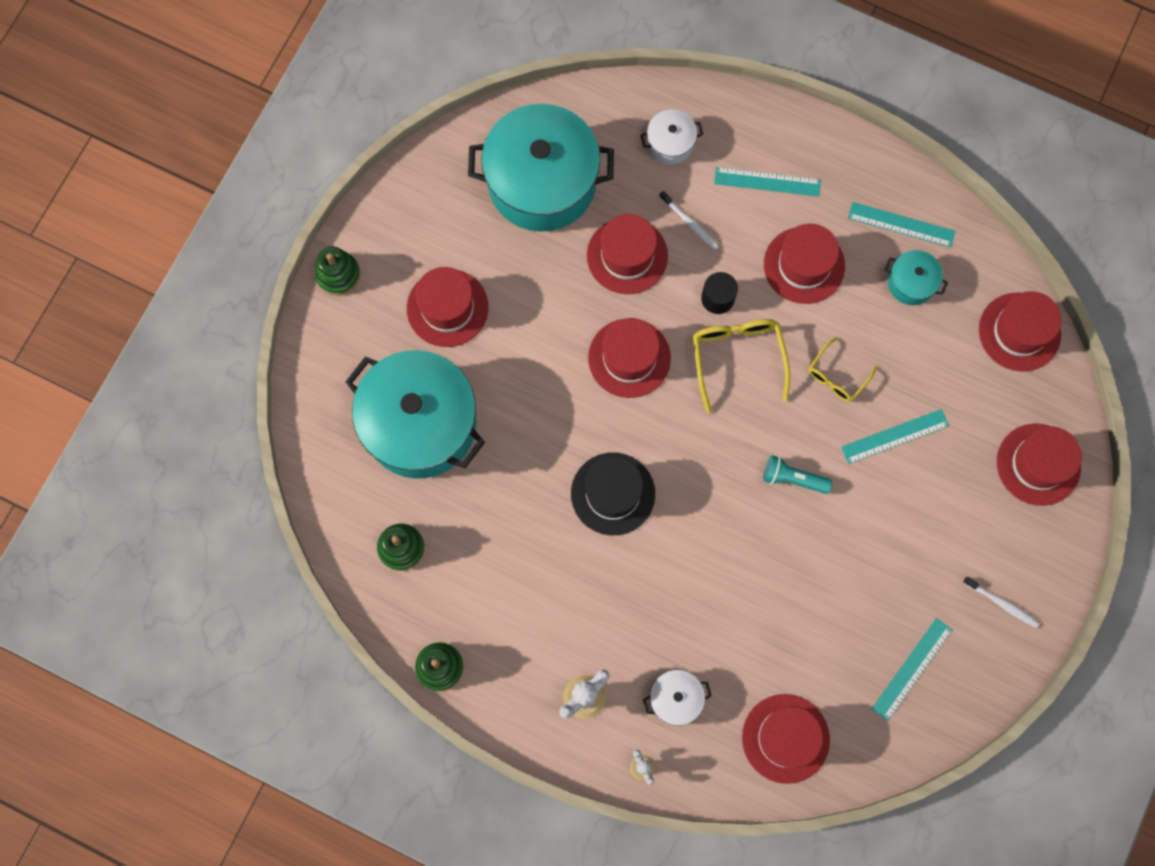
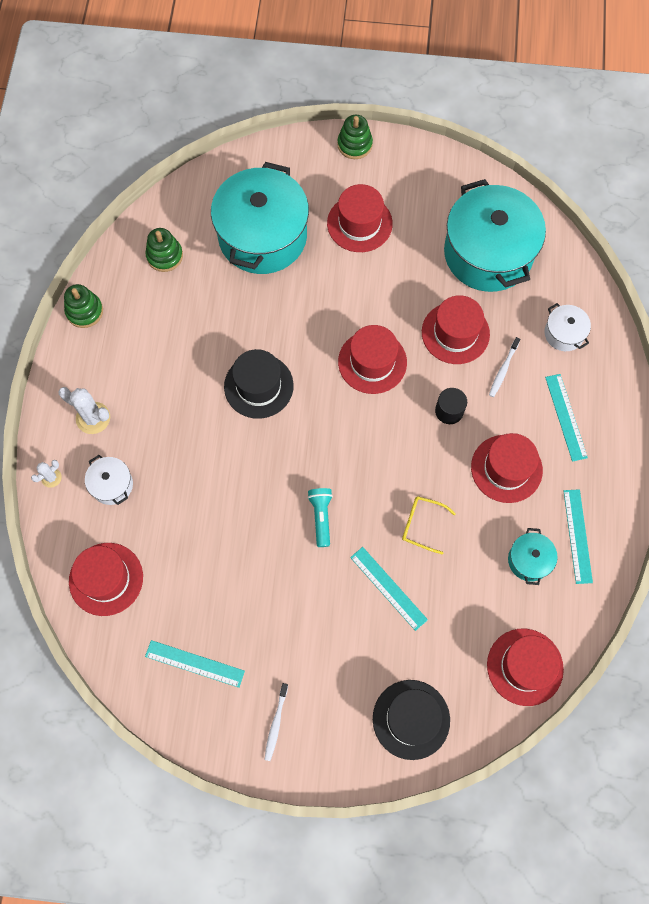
camera: 70 degrees right, 5 degrees down
yellow glasses [693,319,790,413] -> none
red hat [997,423,1082,506] -> black hat [373,680,450,760]

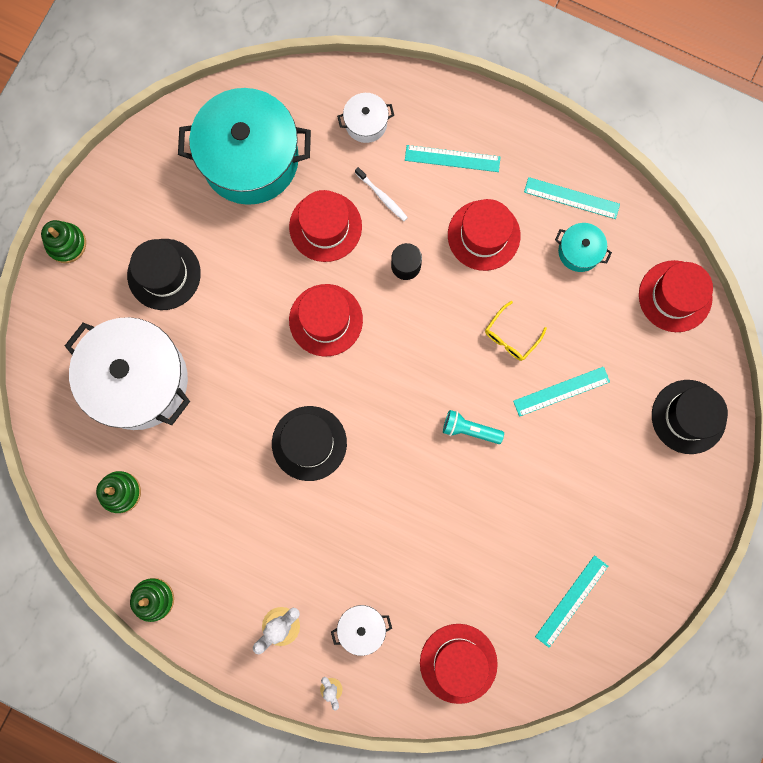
camera: 70 degrees left, 10 degrees up
turquoise pot [211,162,309,274] -> white pot [65,317,190,430]
white toothbrush [265,683,288,761] -> none
red hat [327,184,393,252] -> black hat [127,239,201,310]

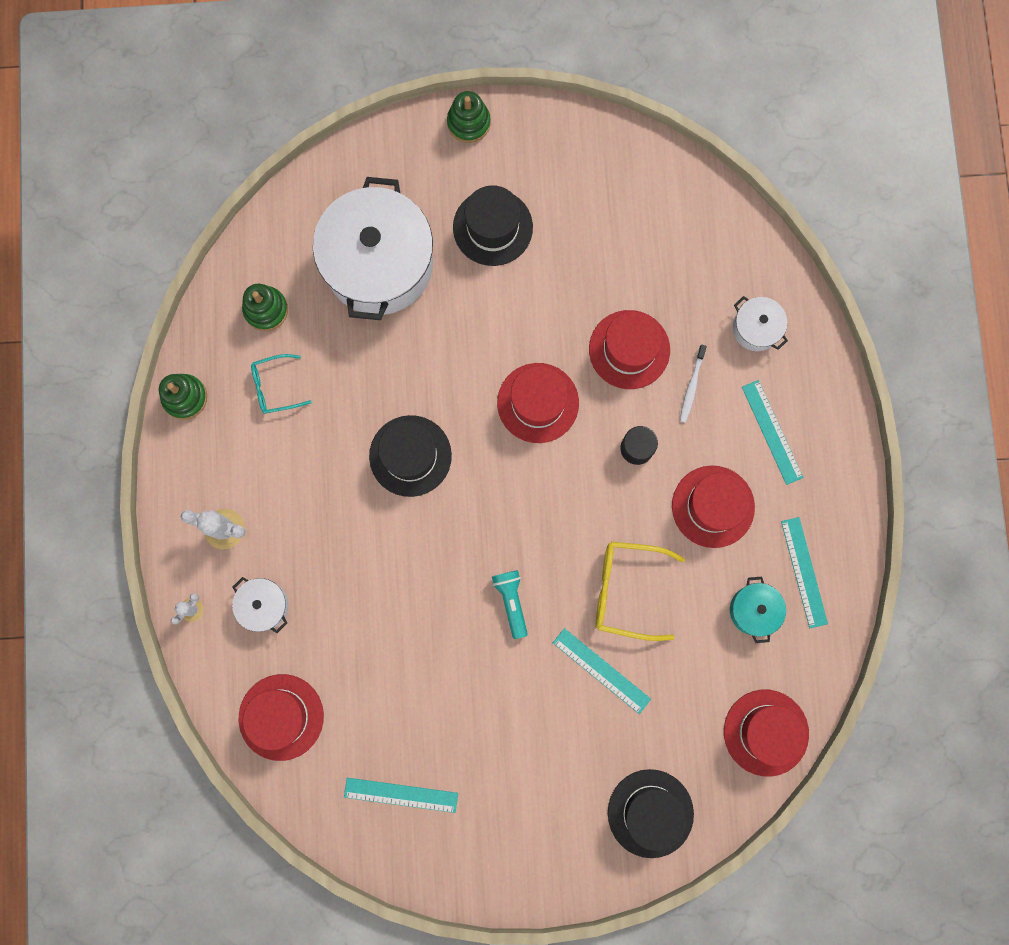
camera: 60 degrees right, 0 degrees up
turquoise pot [178,88,311,205] -> none
yellow glasses [485,301,547,361] -> yellow glasses [596,542,685,641], size x1.61
none -> turquoise glasses [251,354,312,414]

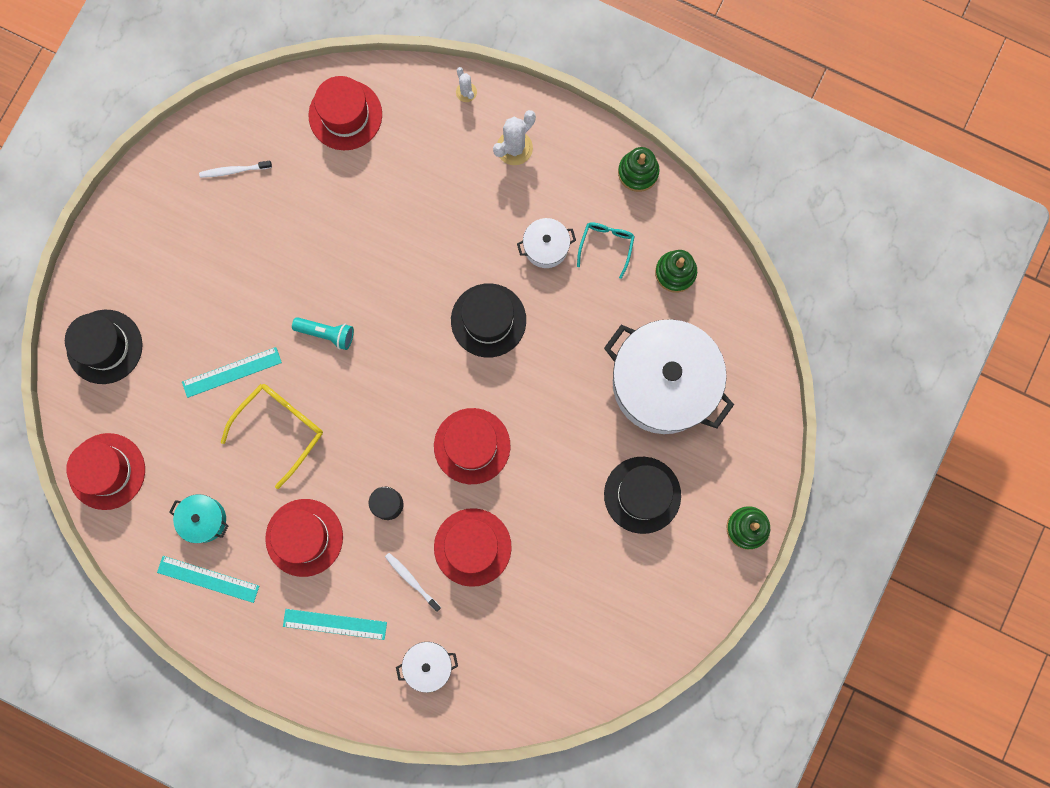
camera: 120 degrees right, 0 degrees up
white pot [232,577,289,633] -> white pot moved to [517,218,576,268]
turquoise ruler [344,778,458,813] -> white toothbrush [199,161,272,178]

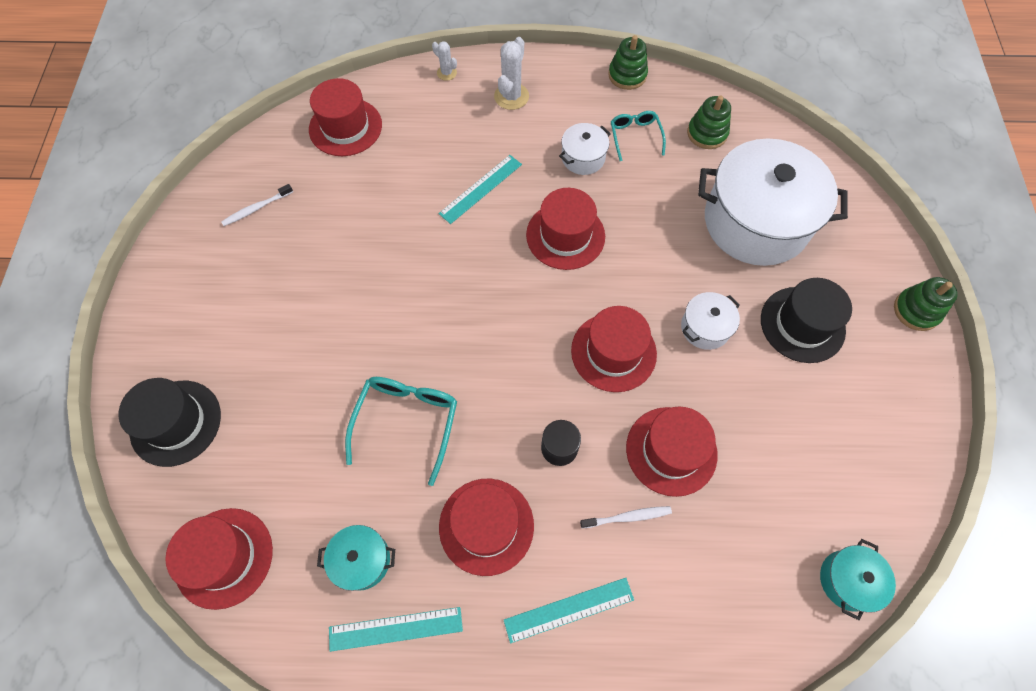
camera: 25 degrees left, 15 degrees down
turquoise ruler [182,347,282,398] -> turquoise ruler moved to [439,155,522,224]
yellow glasses [221,384,323,489] -> turquoise glasses [345,377,457,486]
turquoise flashlight [292,317,354,350] -> none
white toothbrush [385,553,441,612] -> white toothbrush turned 150 degrees clockwise [580,506,672,528]
white pot [396,642,458,693] -> white pot moved to [681,292,740,350]
black hat [451,283,526,358] -> red hat [526,188,605,270]
none -> turquoise pot [820,539,896,620]

